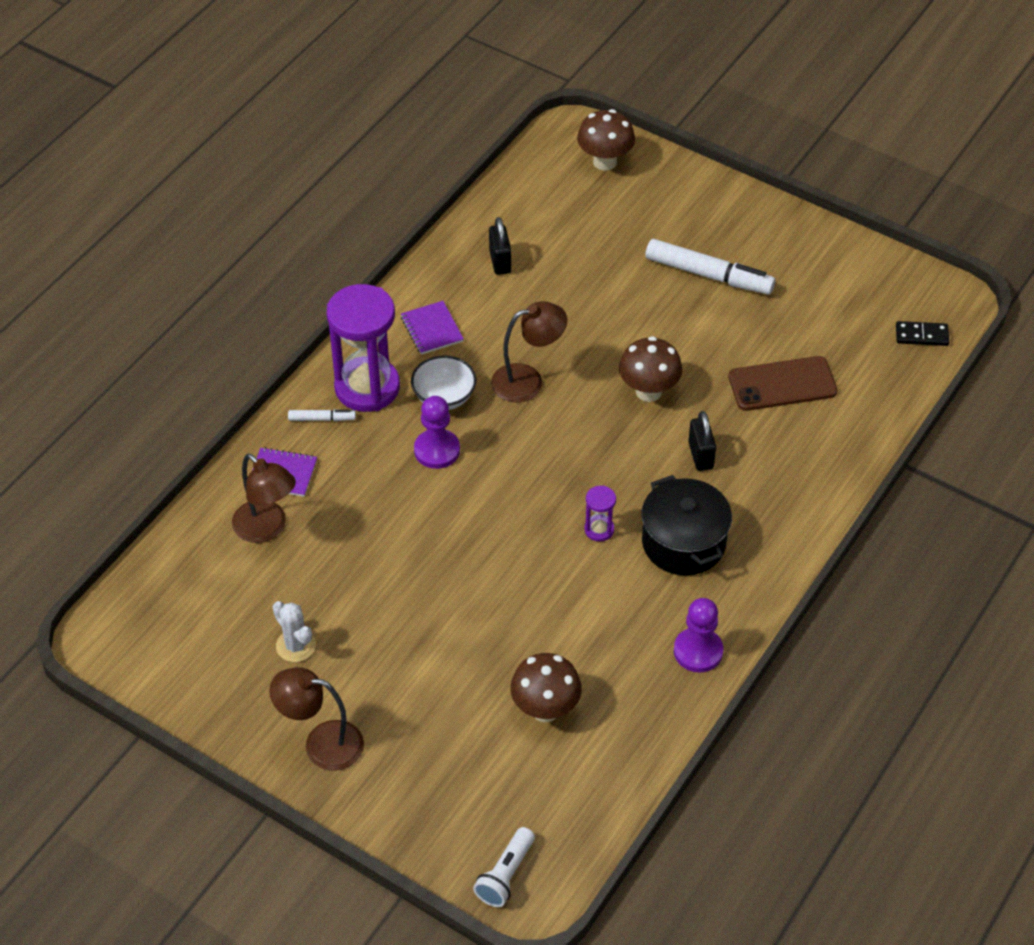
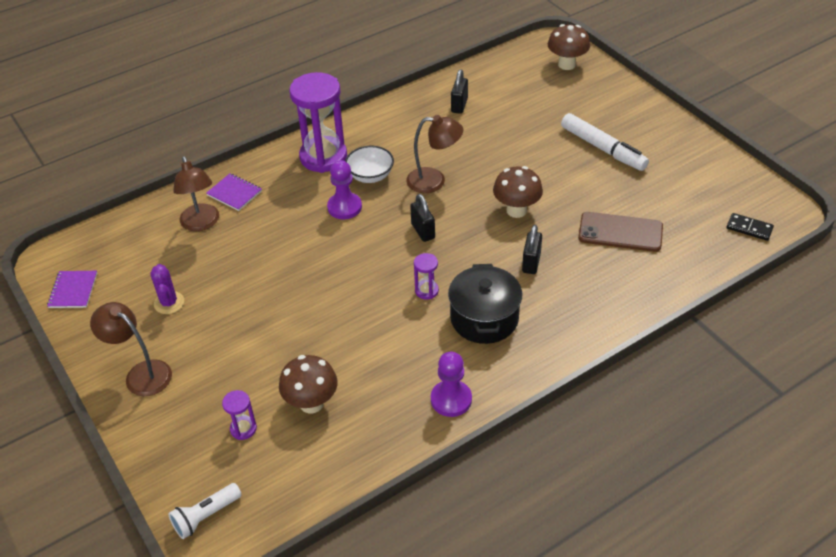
camera: 25 degrees right, 5 degrees down
white cactus [273,601,316,662] -> purple cactus [150,264,184,314]
white marker [288,409,356,421] -> none
purple notebook [401,301,464,355] -> purple notebook moved to [47,271,97,308]
none -> purple hourglass [222,390,257,440]
none -> black padlock [410,194,435,242]

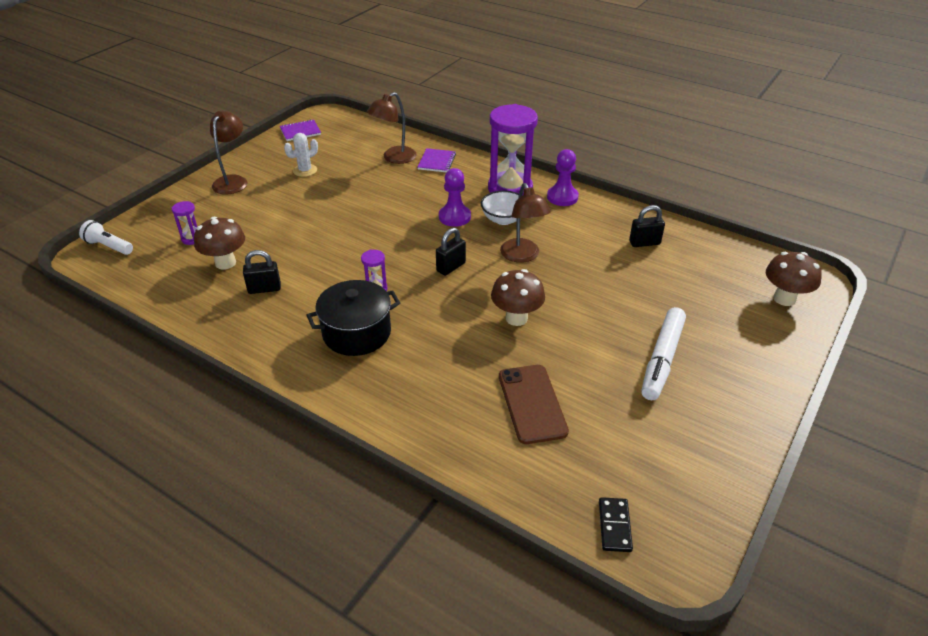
camera: 65 degrees right, 5 degrees down
purple cactus [150,264,184,314] -> white cactus [284,133,318,177]
purple pawn [431,352,472,417] -> purple pawn moved to [547,149,579,206]
black padlock [522,225,542,274] -> black padlock moved to [243,250,281,294]

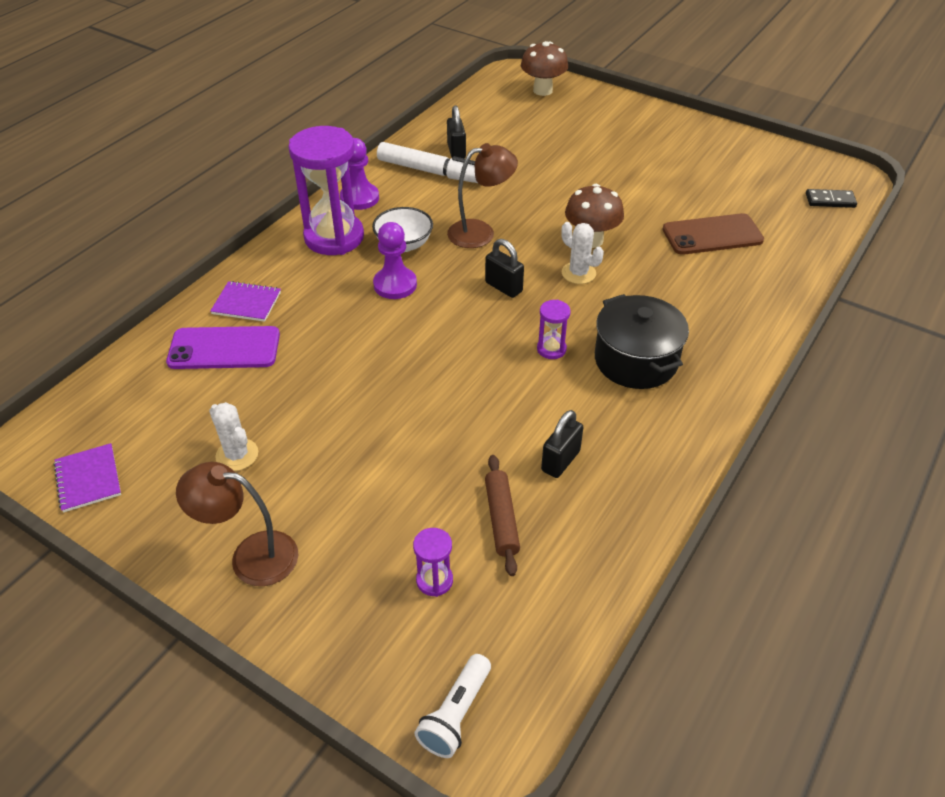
camera: 90 degrees left, 5 degrees up
brown mushroom [194,217,245,269] -> brown rolling pin [485,455,520,576]
black padlock [243,250,281,294] -> black padlock turned 45 degrees clockwise [541,410,584,478]
brown lamp [367,92,417,164] -> purple phone [166,326,280,369]
white marker [641,307,686,400] -> white marker moved to [377,142,478,183]
none -> white cactus [561,222,604,284]

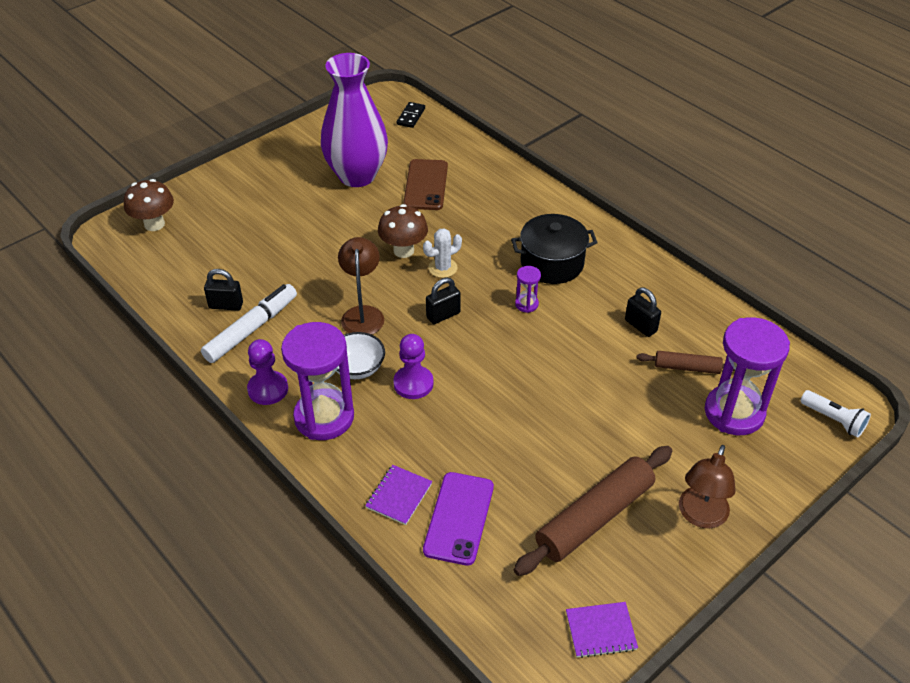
camera: 75 degrees left, 0 degrees up
white cactus [209,402,258,471] -> brown rolling pin [514,446,672,576]
purple hourglass [413,528,453,597] -> purple hourglass [705,317,790,435], size x2.30
none -> purple vase [321,53,388,187]

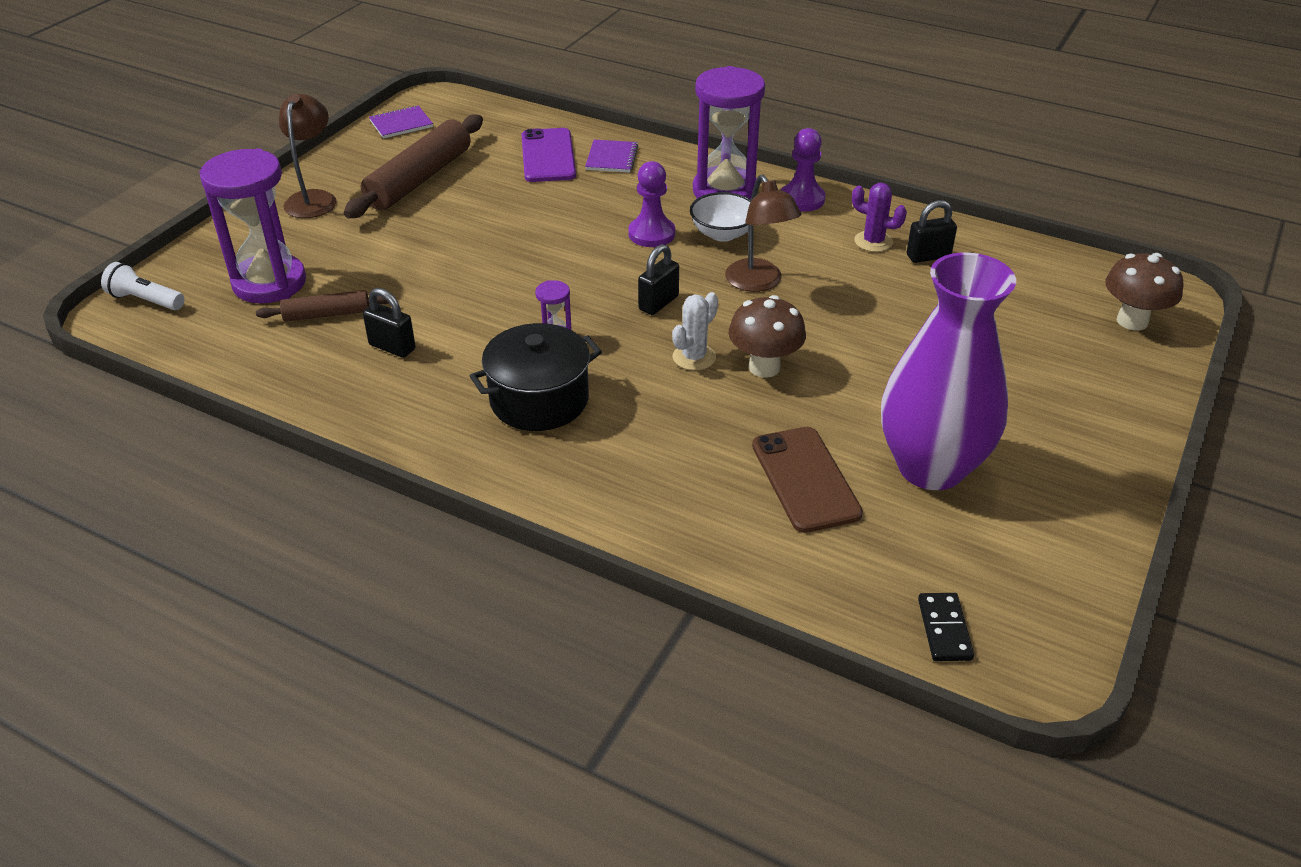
camera: 160 degrees right, 5 degrees down
white marker [201,284,297,363] -> purple cactus [852,183,907,252]

